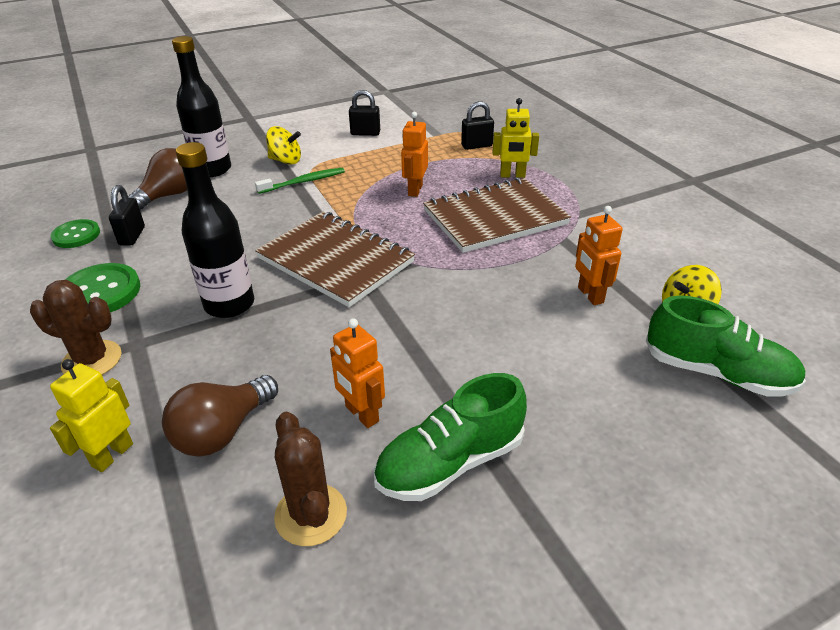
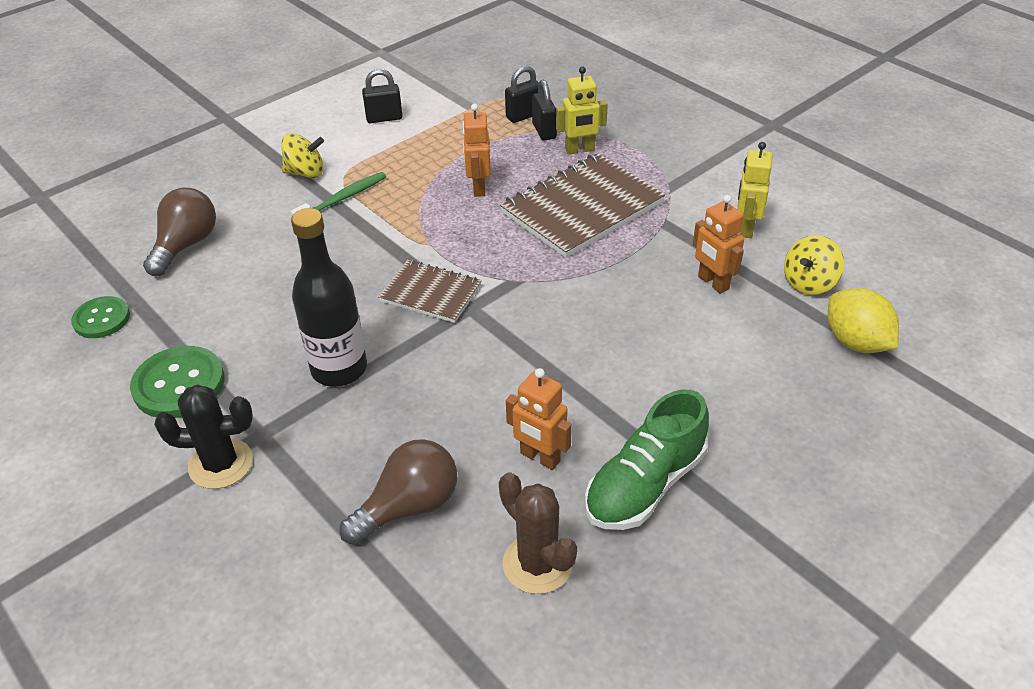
camera: 15 degrees left, 5 degrees up
brown cactus [30,280,122,375] -> black cactus [154,384,253,489]
yellow robot [50,359,133,472] -> yellow robot moved to [737,142,772,238]
black padlock [109,185,145,246] -> black padlock moved to [532,80,557,141]
brown light bulb [162,375,278,456] -> brown light bulb turned 150 degrees counterclockwise [340,439,457,545]
black bottle [172,36,231,177] -> none
brown notebook [255,212,415,307] -> brown notebook [378,260,482,323], size x0.58
green shoe [646,296,806,397] -> yellow lemon [828,288,899,353]

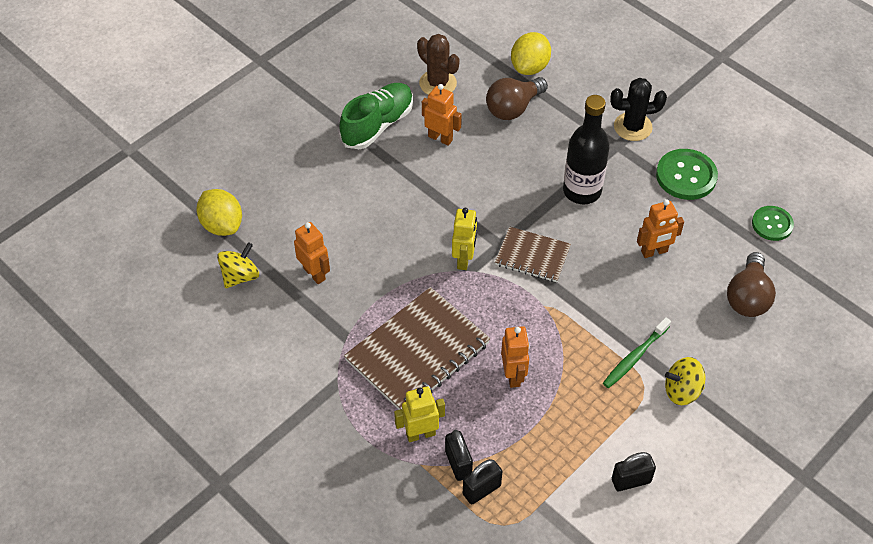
camera: 175 degrees right, 10 degrees up
yellow robot [737,142,772,238] -> yellow robot moved to [452,208,477,270]
none -> yellow lemon [511,32,551,75]
none -> orange robot [637,199,684,258]

